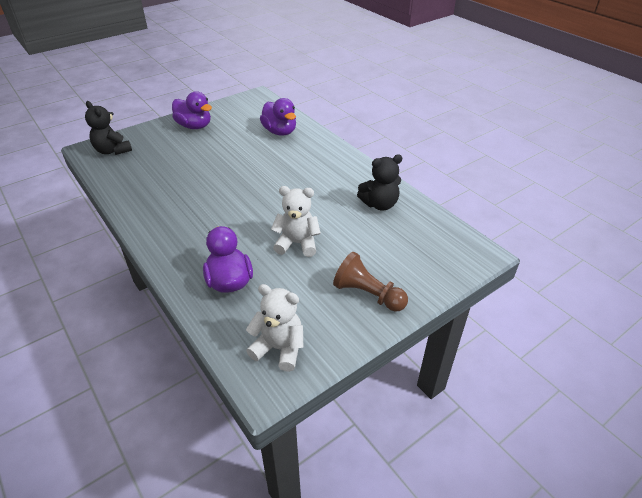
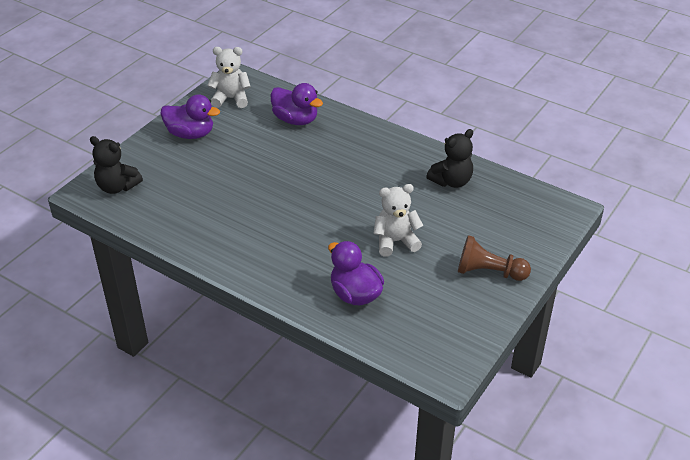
camera: 20 degrees left, 0 degrees up
white teddy bear [246,284,303,372] -> white teddy bear moved to [207,47,251,108]

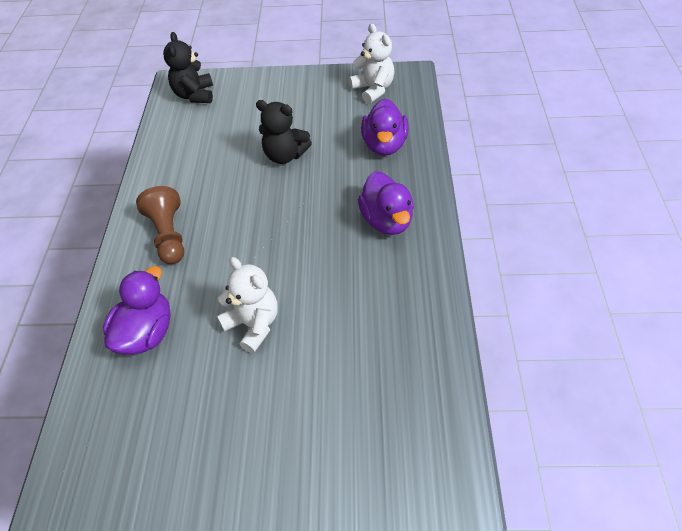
camera: 60 degrees right, 10 degrees up
purple duck [160,94,220,139] -> purple duck moved to [358,171,414,235]
black teddy bear [426,129,473,188] -> black teddy bear moved to [256,100,312,164]
brown pawn [458,235,531,281] -> brown pawn moved to [136,186,184,264]

